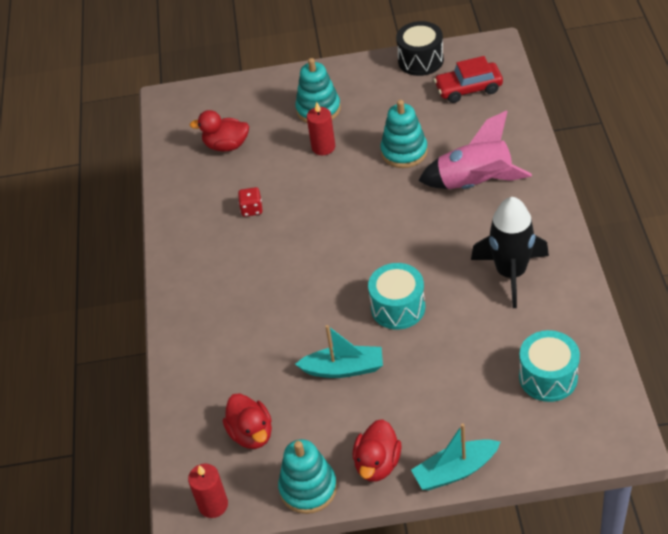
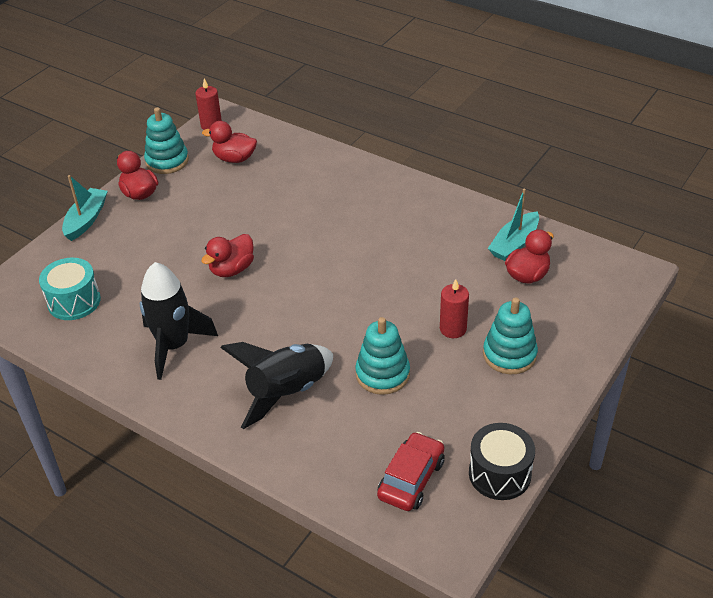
camera: 125 degrees right, 5 degrees down
red dice [238,187,263,217] -> none
turquoise boat [295,325,383,378] -> turquoise boat moved to [488,189,539,261]
turquoise drum [368,263,425,330] -> red duck [201,234,254,277]
pink rocket [418,110,532,189] -> black rocket [220,342,333,429]

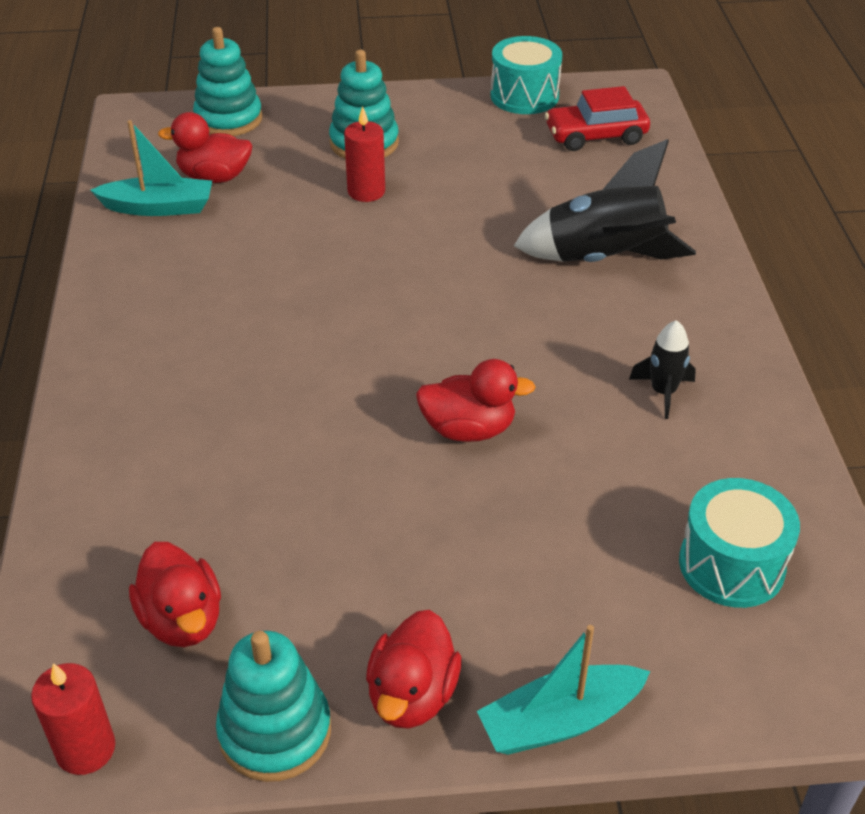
camera: 130 degrees left, 0 degrees up
black rocket [140,262,218,380] -> black rocket [629,320,696,419], size x0.50
turquoise stacking toy [355,317,410,395] -> turquoise stacking toy moved to [193,27,262,136]
black drum [469,423,535,500] -> turquoise drum [491,36,562,114]

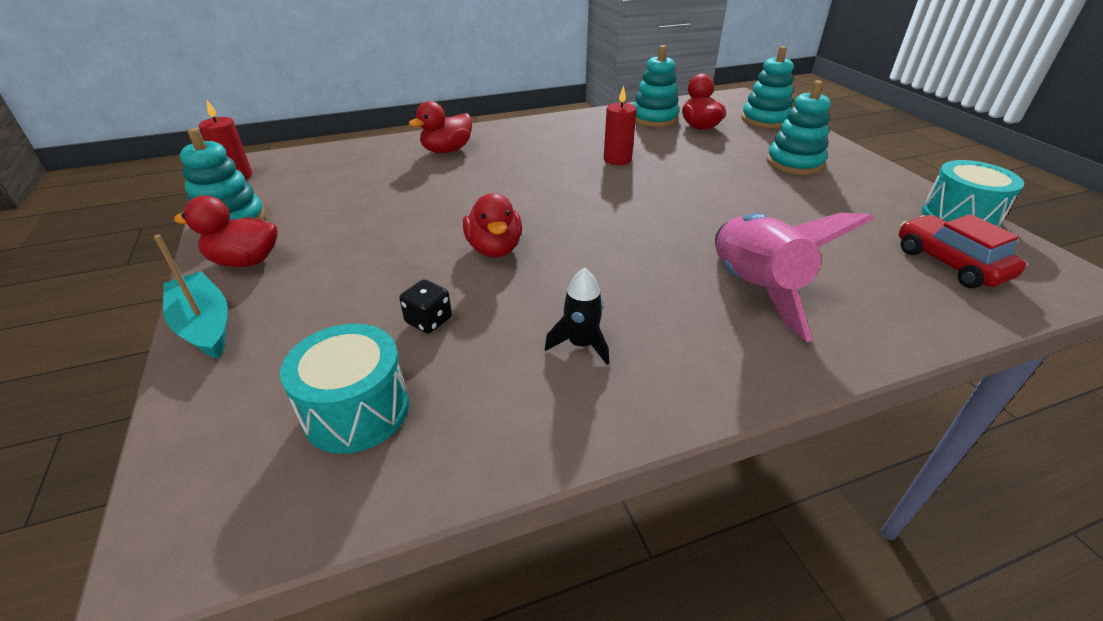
camera: 75 degrees right, 5 degrees down
turquoise boat [90,120,213,216] -> turquoise stacking toy [633,45,680,127]
red duck [129,542,221,647] -> red duck moved to [408,101,472,153]
red candle [344,106,385,202] -> red candle moved to [604,85,637,165]
black rocket [514,139,696,262] -> pink rocket [715,212,874,342]
none -> black dice [399,279,452,333]

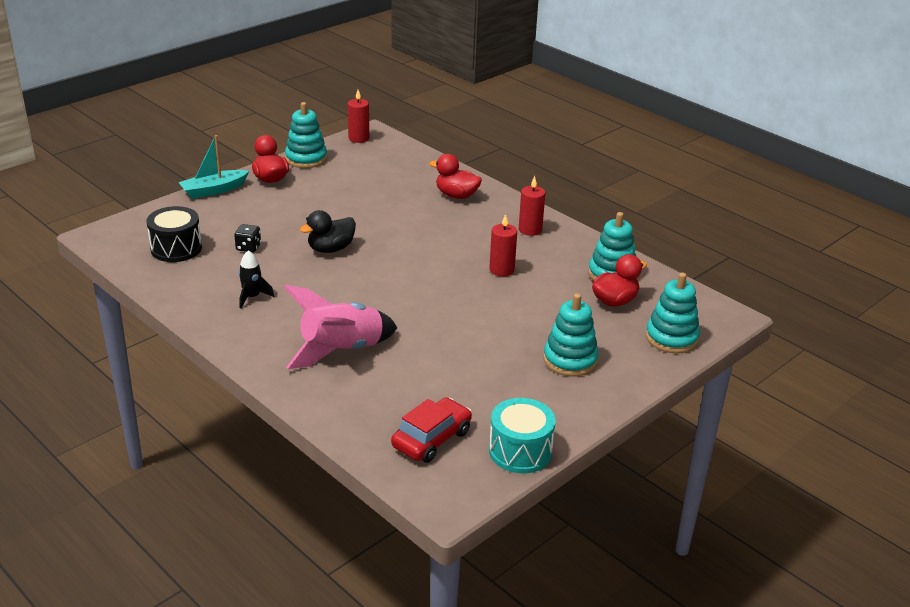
camera: 65 degrees right, 5 degrees down
turquoise boat [154,235,228,359] -> turquoise boat turned 150 degrees counterclockwise [178,135,249,199]
turquoise drum [280,324,409,454] -> black drum [146,206,202,262]
red duck [463,193,522,257] -> black duck [300,210,356,253]
none -> red candle [519,176,545,236]

